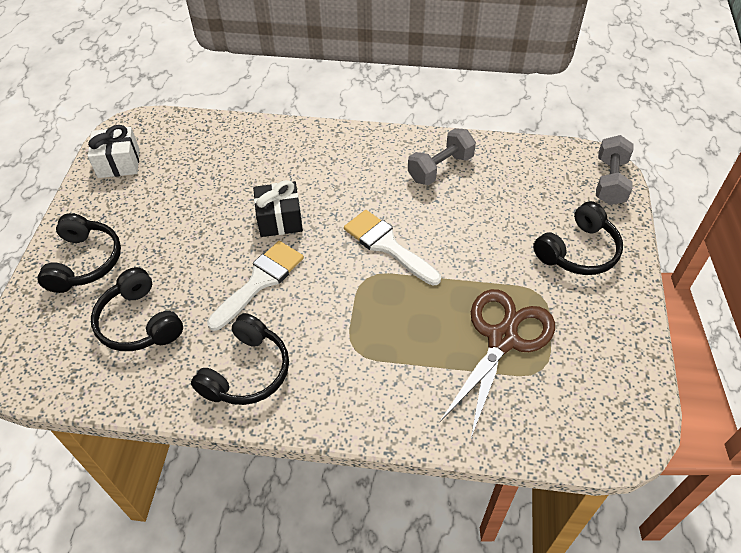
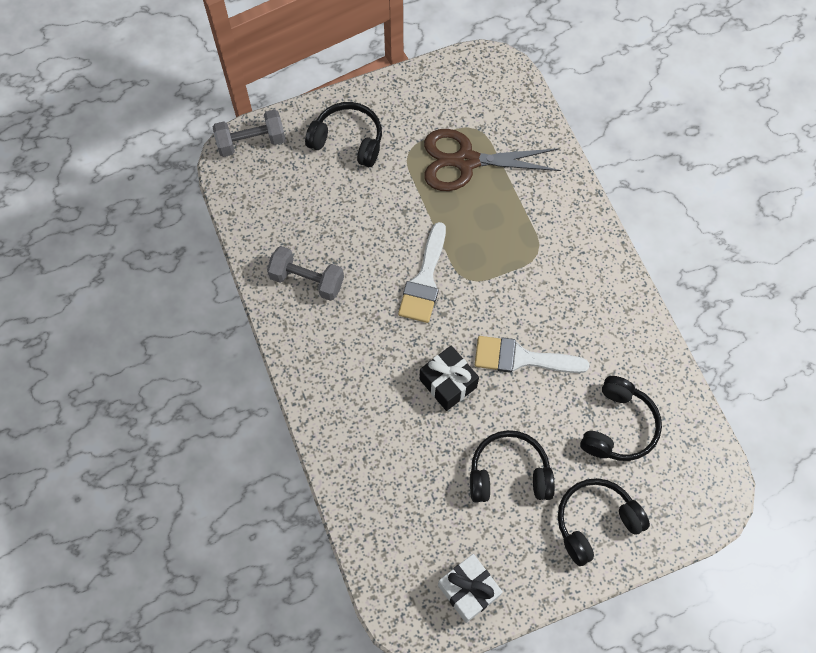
camera: 120 degrees left, 15 degrees up
black headphones [191,313,289,405] -> black headphones moved to [470,430,555,503]

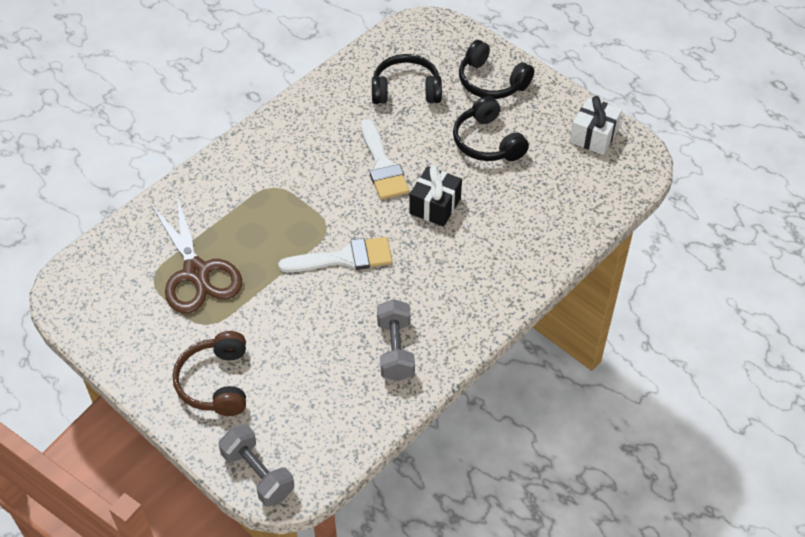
camera: 115 degrees left, 15 degrees down
black headphones [305,102,382,167] -> brown headphones [173,331,246,416]

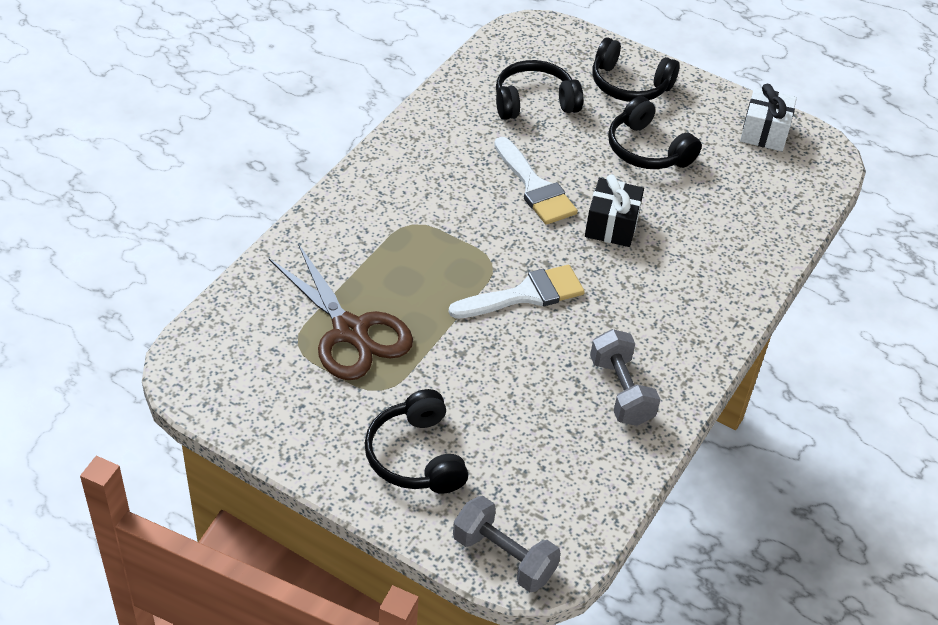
camera: 15 degrees left, 5 degrees down
brown headphones [173,331,246,416] -> black headphones [364,389,468,494]

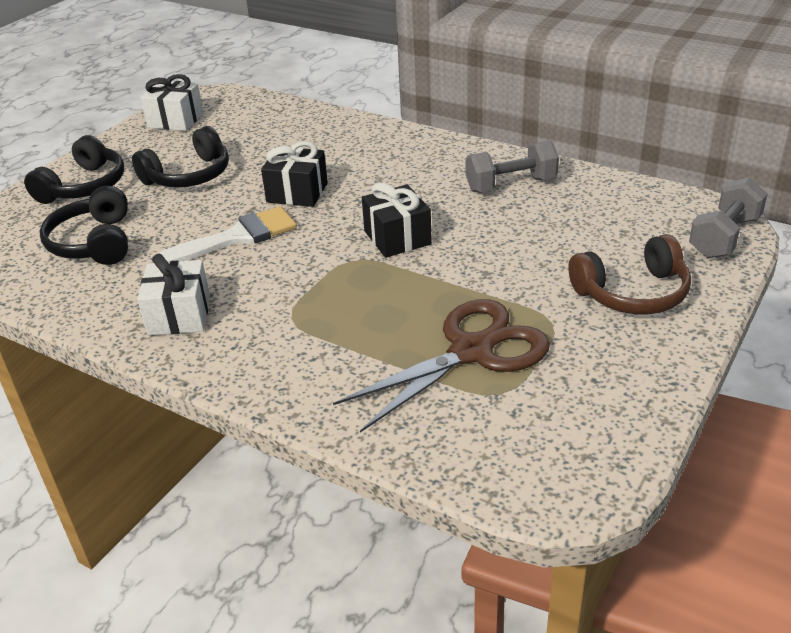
camera: 85 degrees left, 10 degrees down
black headphones [364,389,468,494] -> brown headphones [568,234,691,315]
white brush [449,265,585,319] -> black gift [362,183,432,258]
none -> white gift [137,254,210,336]

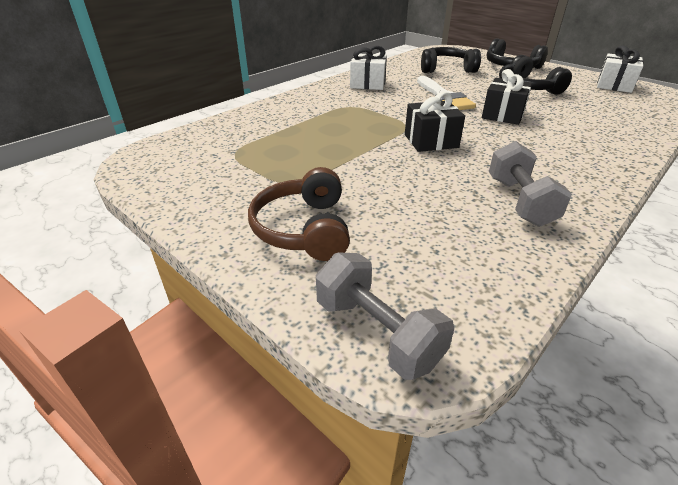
camera: 100 degrees right, 0 degrees up
brown scissors [333,299,550,432] -> none

